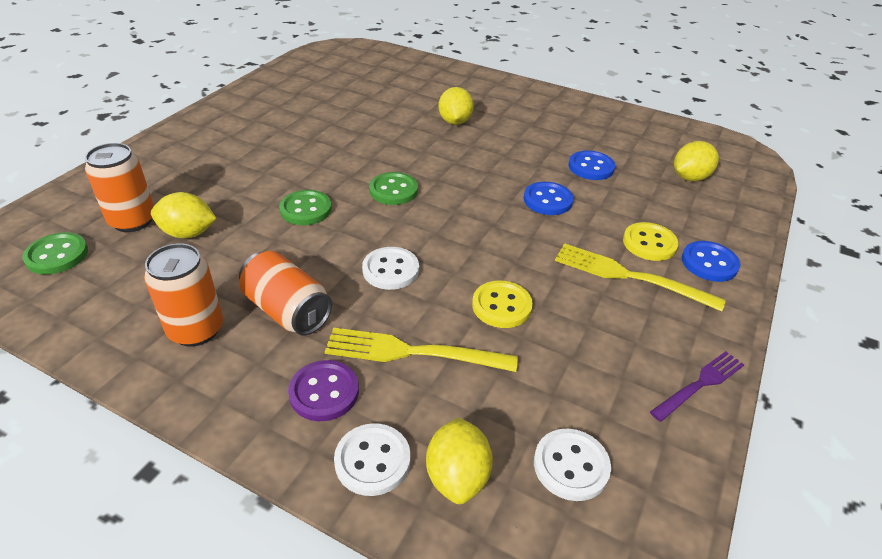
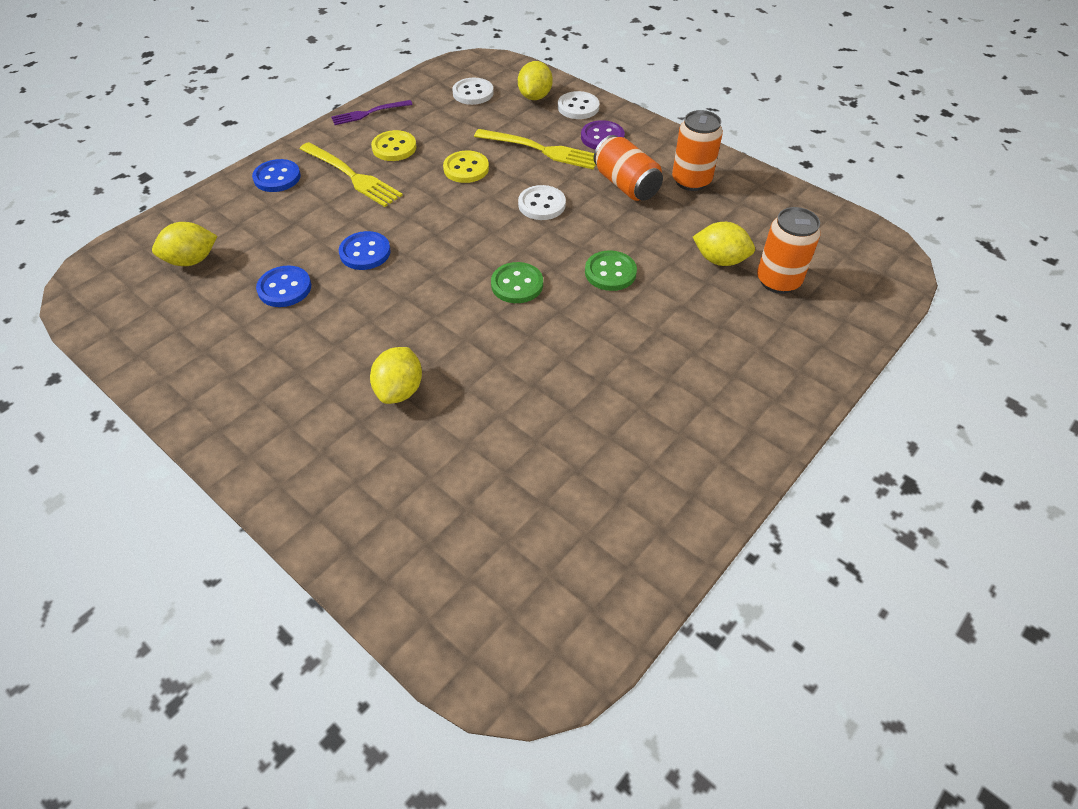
camera: 165 degrees left, 10 degrees up
green button [23,232,88,274] -> none
yellow button [623,222,679,261] -> yellow button moved to [371,130,416,161]

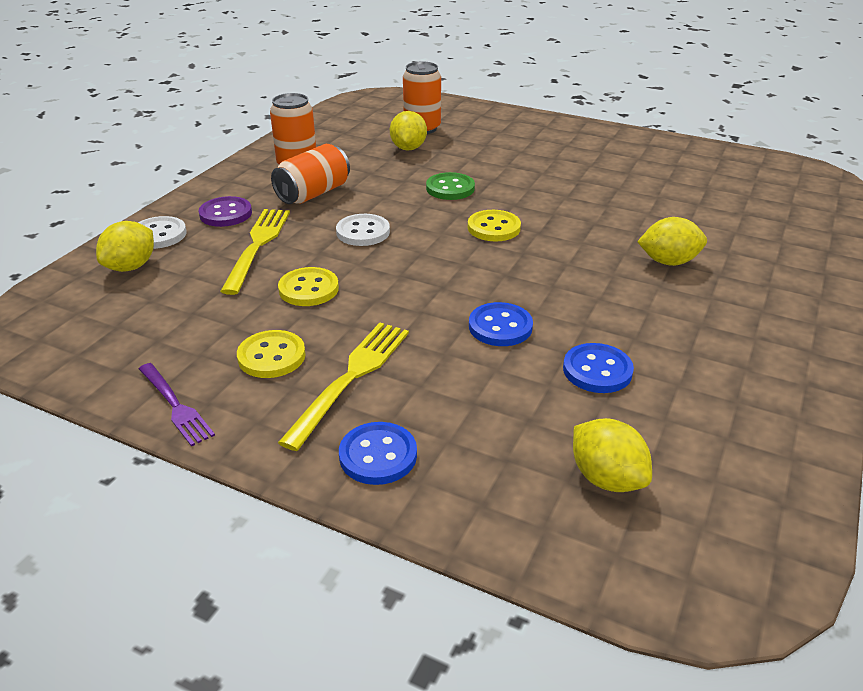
camera: 105 degrees left, 15 degrees down
white button [452,78,494,105] -> none
green button [491,262,543,303] -> yellow button [468,210,521,241]
yellow lemon [518,61,553,100] -> yellow lemon turned 60 degrees counterclockwise [96,221,154,272]

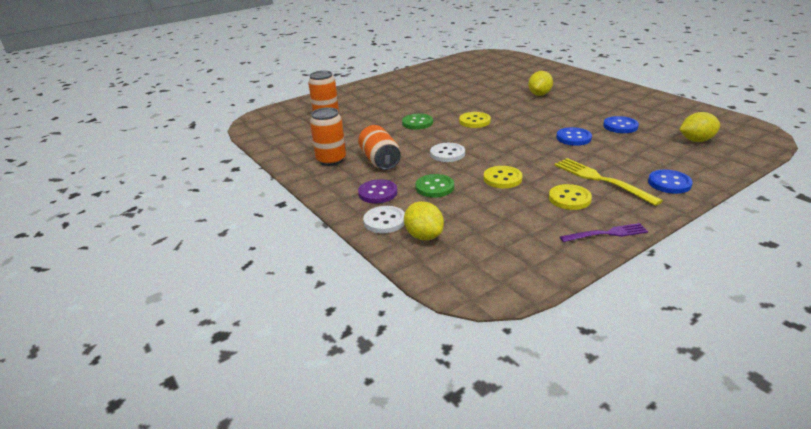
camera: 60 degrees left, 5 degrees down
yellow fork [220,209,290,295] -> green button [415,174,454,198]
yellow lemon [390,111,427,151] -> none

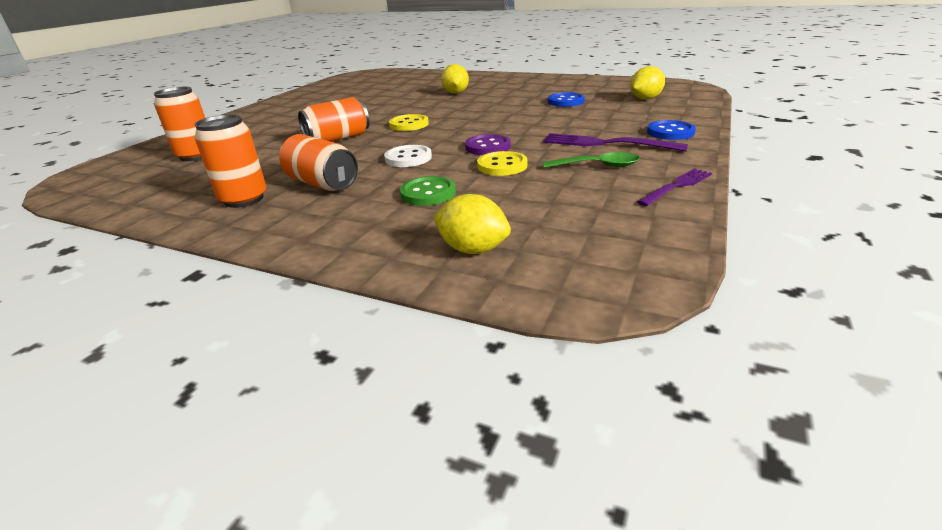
camera: 30 degrees left, 0 degrees up
purple button [358,179,397,203] -> purple button moved to [465,134,511,155]
white button [363,206,405,233] -> none
green button [402,114,433,130] -> orange can [298,97,369,142]
yellow button [549,184,592,210] -> green spoon [543,152,640,168]
yellow fork [554,158,663,206] -> purple fork [543,133,688,151]
blue button [556,127,592,146] -> none

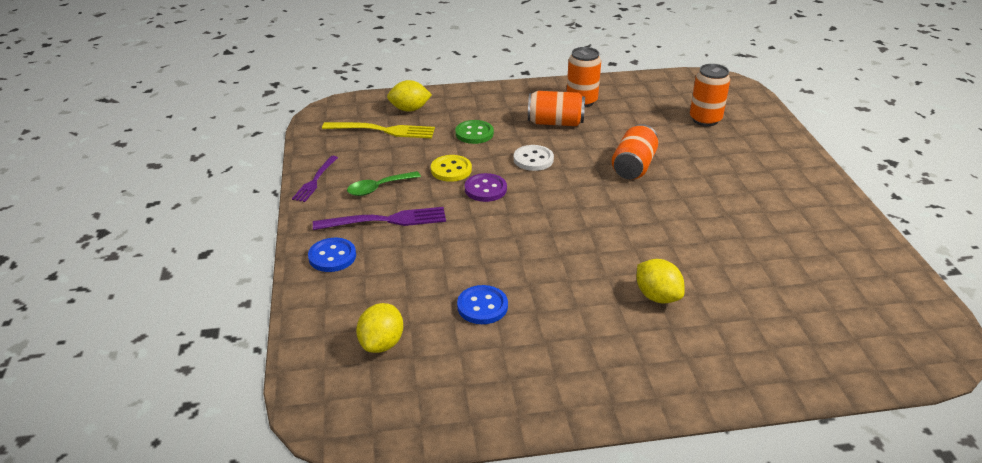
camera: 145 degrees right, 5 degrees up
yellow button [389,114,429,131] -> none
none -> yellow fork [322,122,435,138]

